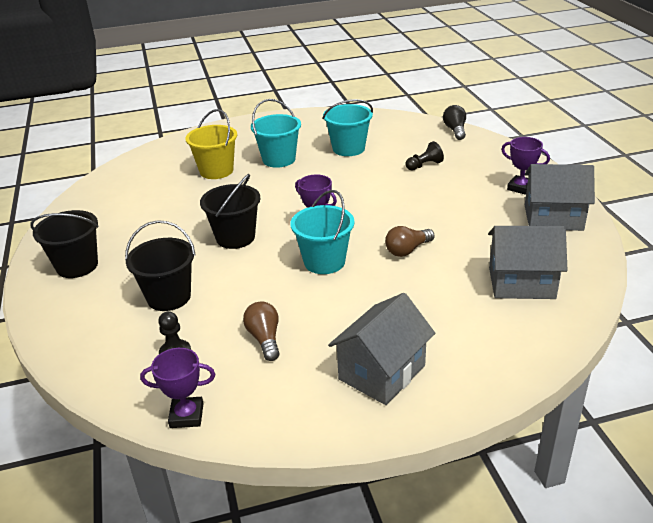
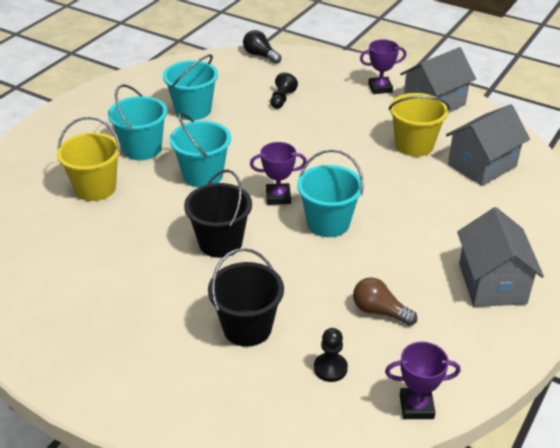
camera: 45 degrees left, 5 degrees up
black bucket [31,210,98,278] -> none
purple trophy [140,348,215,428] -> purple trophy turned 45 degrees clockwise [385,342,461,419]
brown light bulb [385,226,435,257] -> none
none -> turquoise bucket [169,112,231,188]
none -> yellow bucket [388,93,450,157]

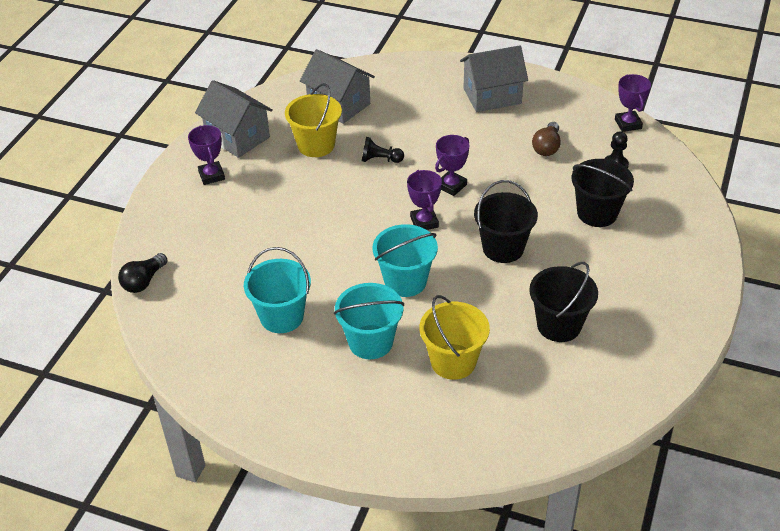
camera: 100 degrees left, 5 degrees up
black pawn [270,73,298,109] -> black pawn moved to [362,137,404,163]
turquoise bucket [297,149,364,237] -> purple trophy [435,135,469,196]
none -> black bucket [529,262,598,342]

